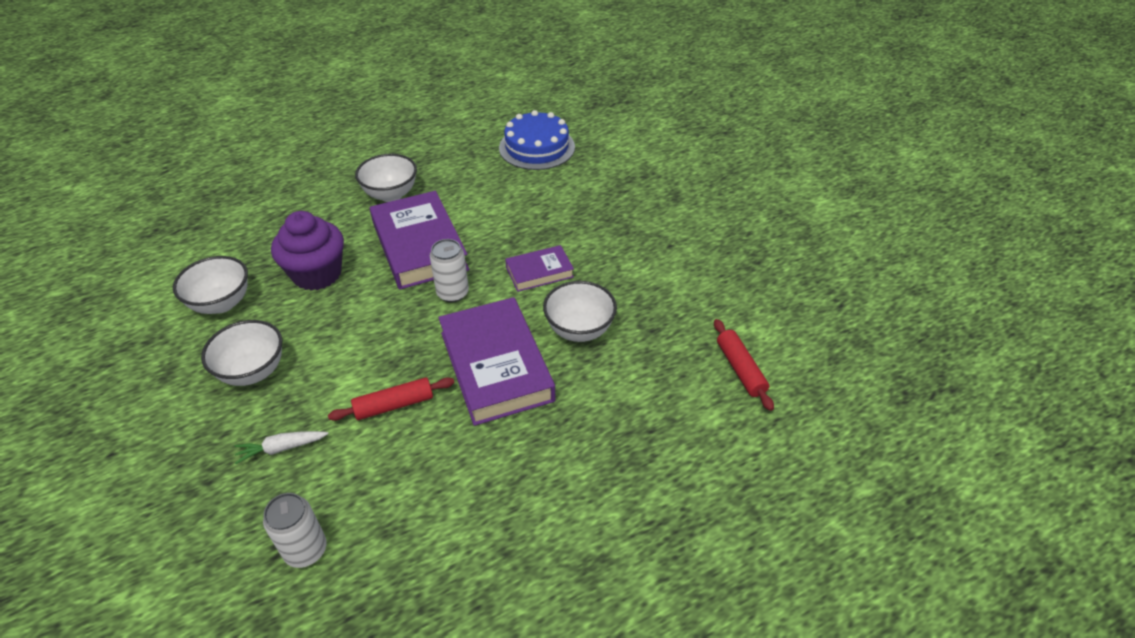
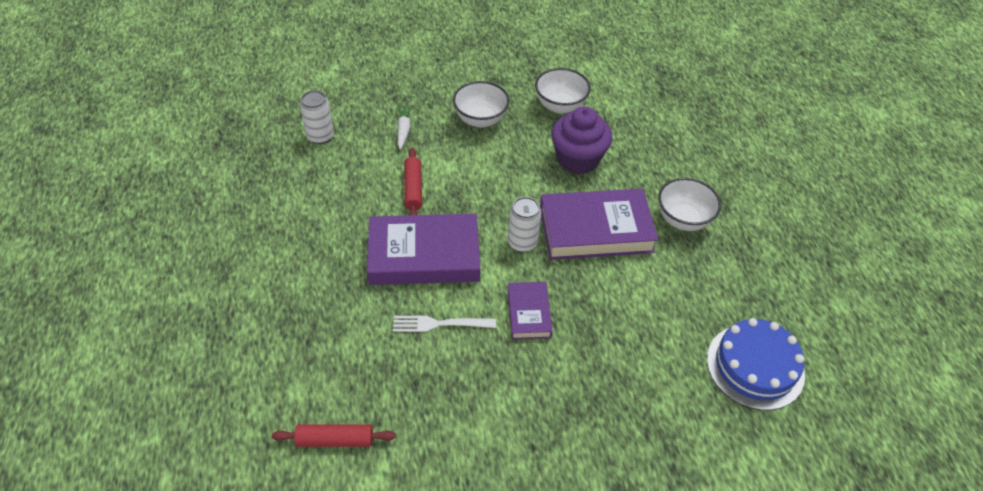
camera: 105 degrees right, 5 degrees up
white bowl [543,281,617,342] -> white fork [393,316,496,332]

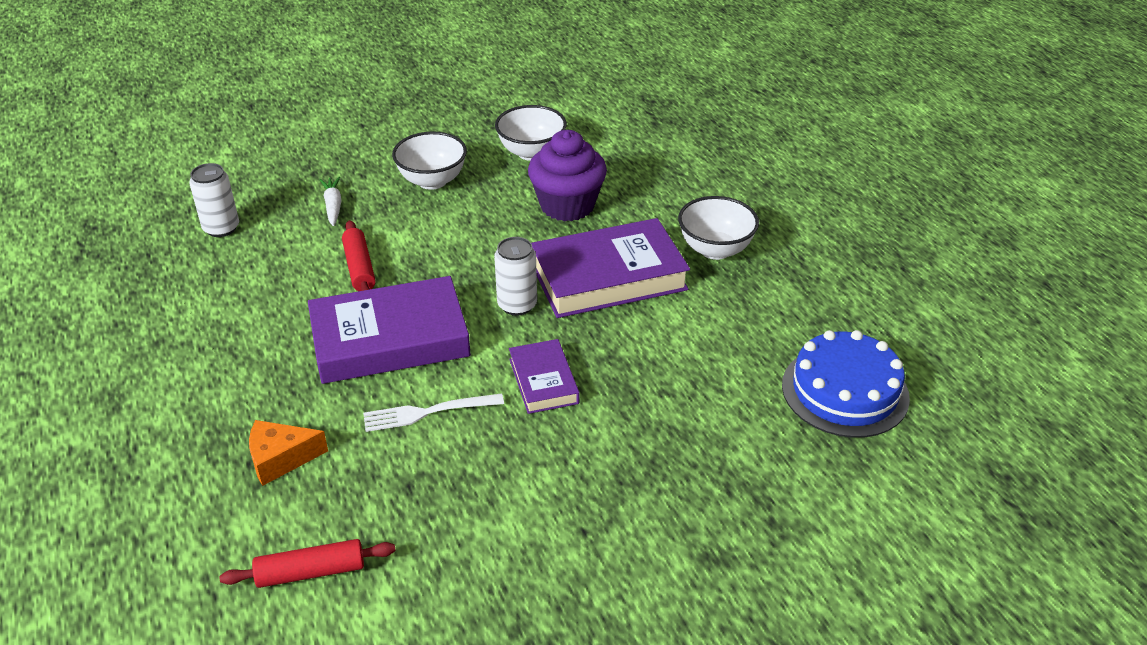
camera: 10 degrees left, 10 degrees down
none -> orange cheese [249,420,328,486]

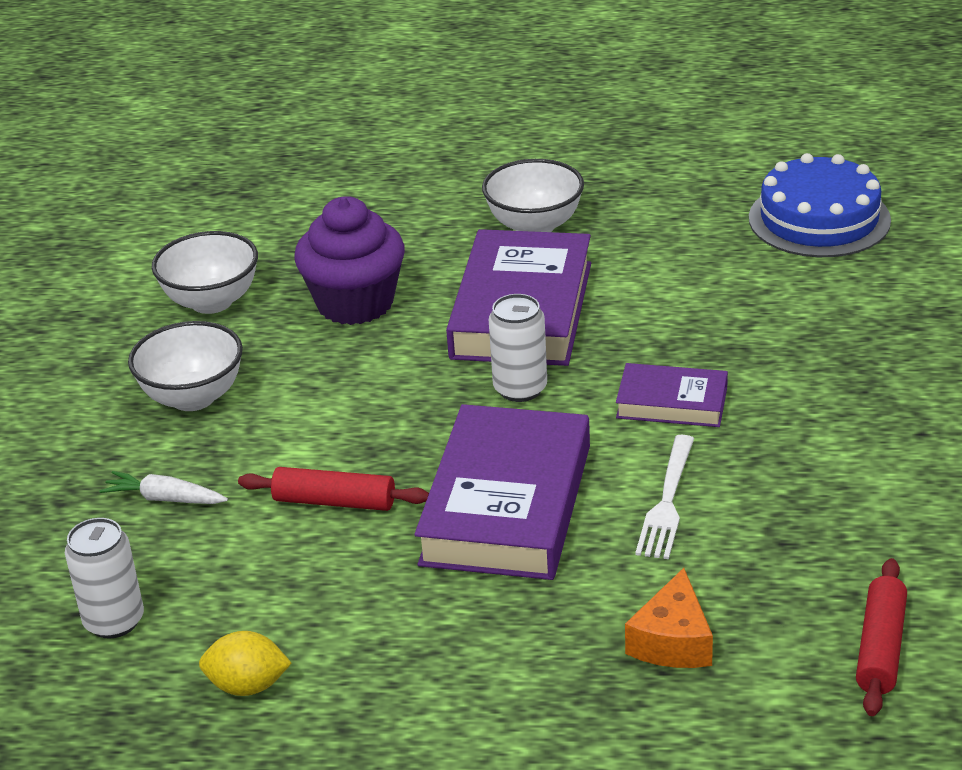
camera: 60 degrees left, 5 degrees down
none -> yellow lemon [199,631,292,696]

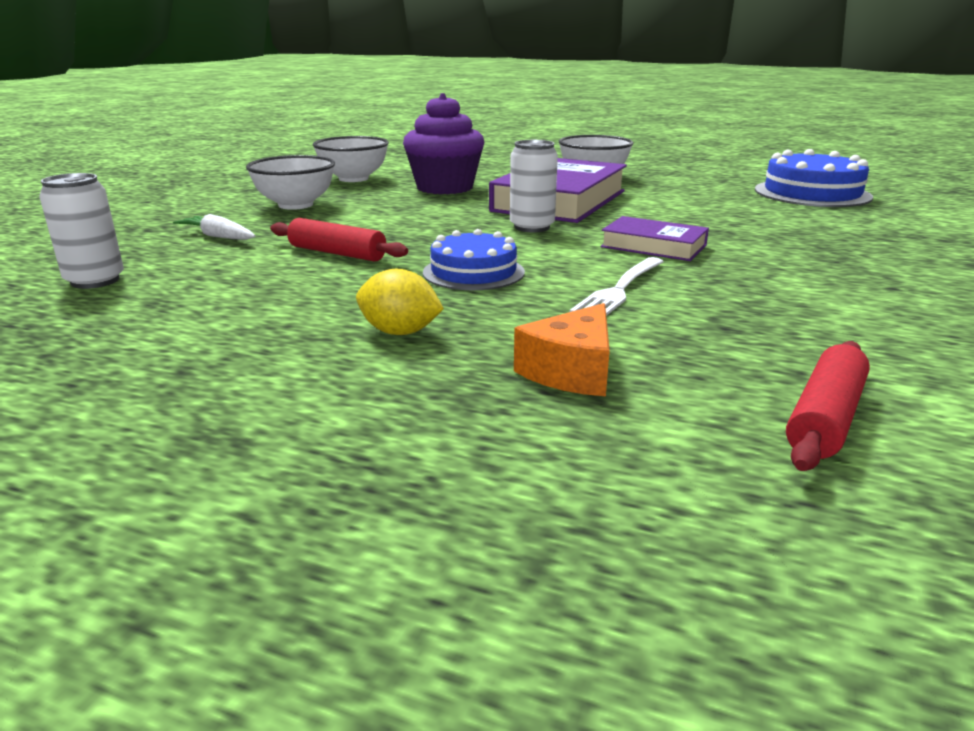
camera: 15 degrees right, 10 degrees down
yellow lemon [199,631,292,696] -> yellow lemon moved to [356,269,444,335]
purple book [414,404,590,580] -> blue cake [423,229,525,290]

